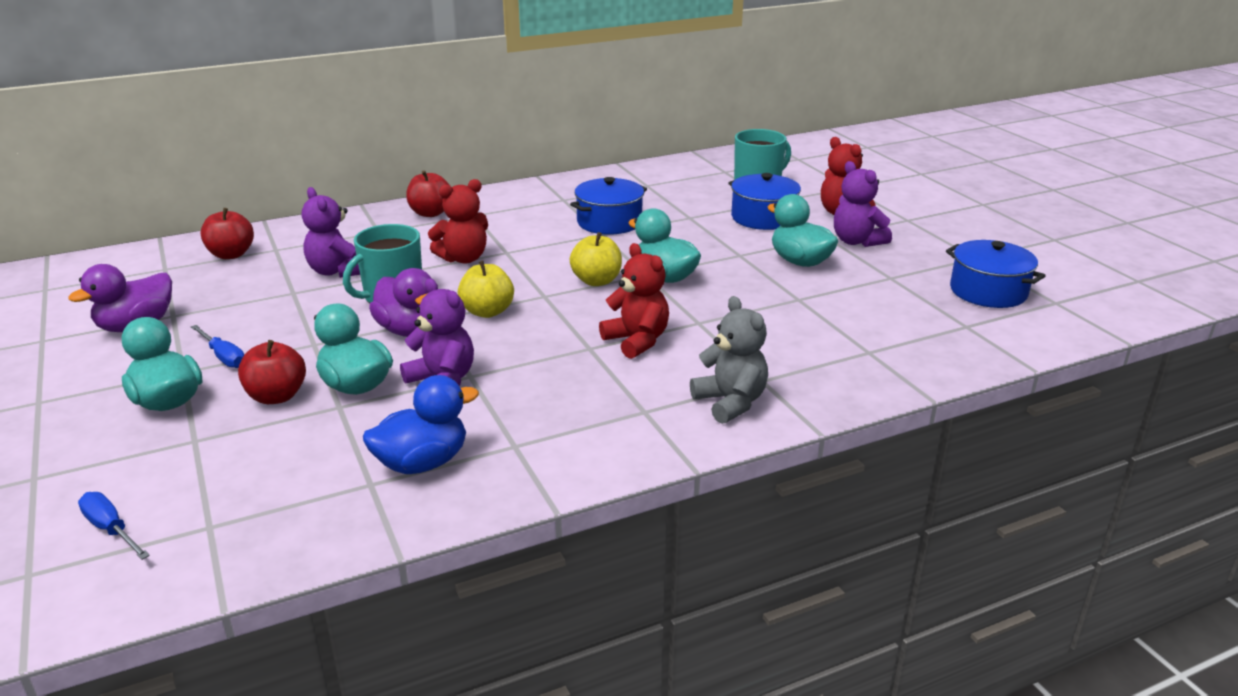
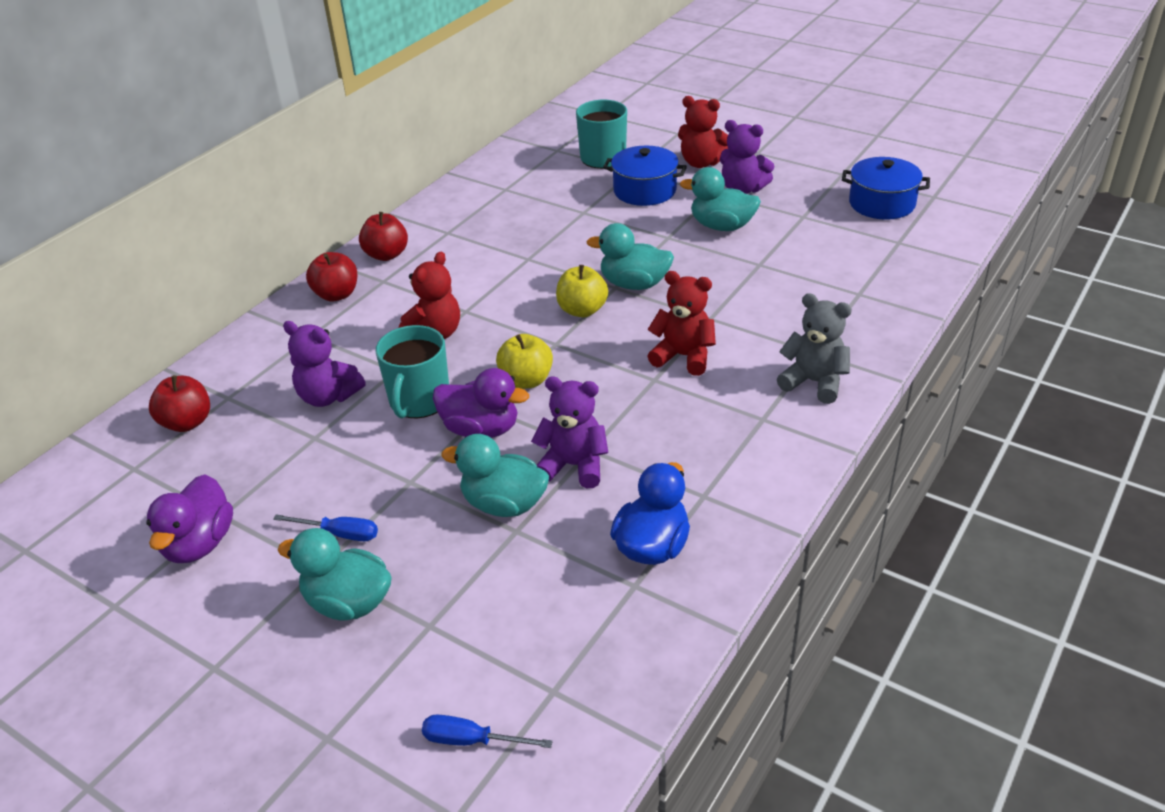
camera: 30 degrees left, 10 degrees up
red apple [238,340,306,404] -> red apple moved to [359,212,408,261]
blue pot [570,177,647,235] -> none

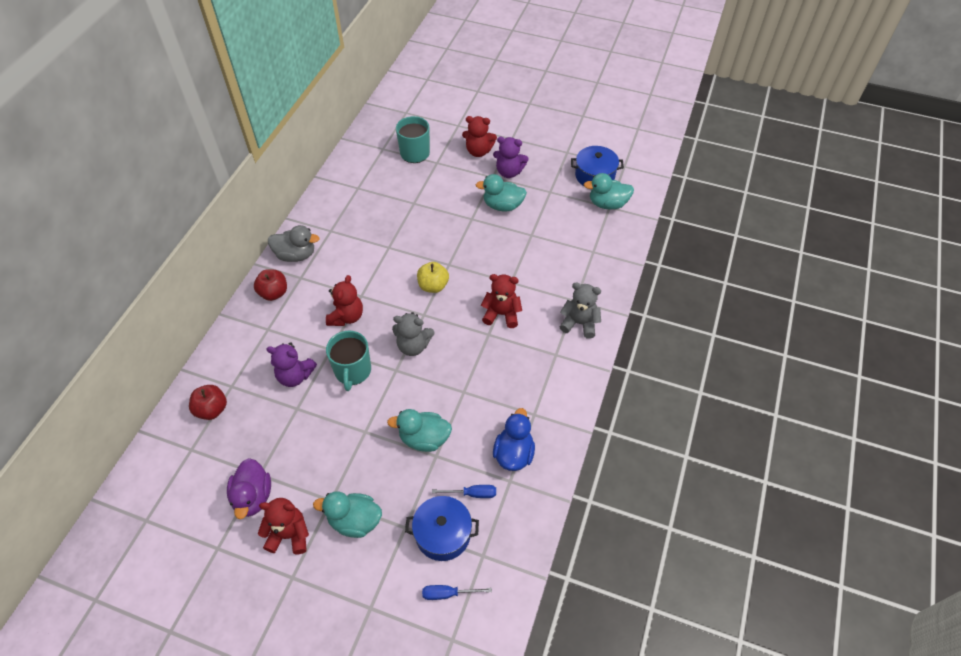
camera: 15 degrees left, 15 degrees up
blue screwdriver [273,514,378,541] -> blue screwdriver moved to [432,485,496,498]
red apple [359,212,408,261] -> grey duck [268,225,320,262]
purple duck [433,368,529,438] -> none
yellow apple [496,334,553,389] -> grey teddy bear [392,312,434,356]
purple teddy bear [531,377,608,488] -> none
turquoise duck [586,223,674,290] -> turquoise duck moved to [584,173,634,209]
blue pot [603,146,687,206] -> blue pot moved to [405,496,479,561]
none -> red teddy bear [258,498,309,554]

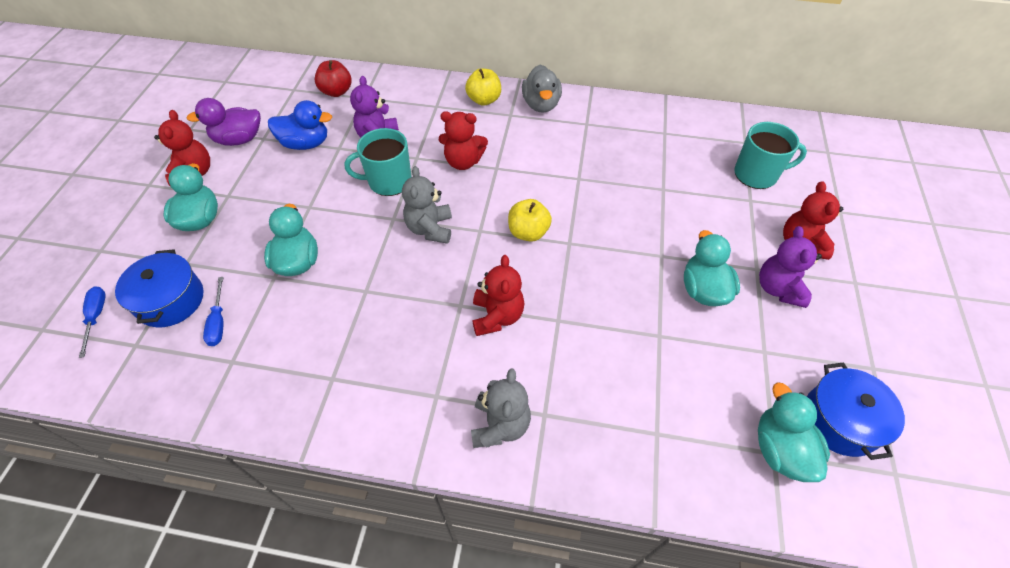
camera: 80 degrees right, 0 degrees up
red apple [254,269,287,301] -> yellow apple [465,68,501,106]
blue duck [493,408,535,471] -> blue duck moved to [268,100,332,150]

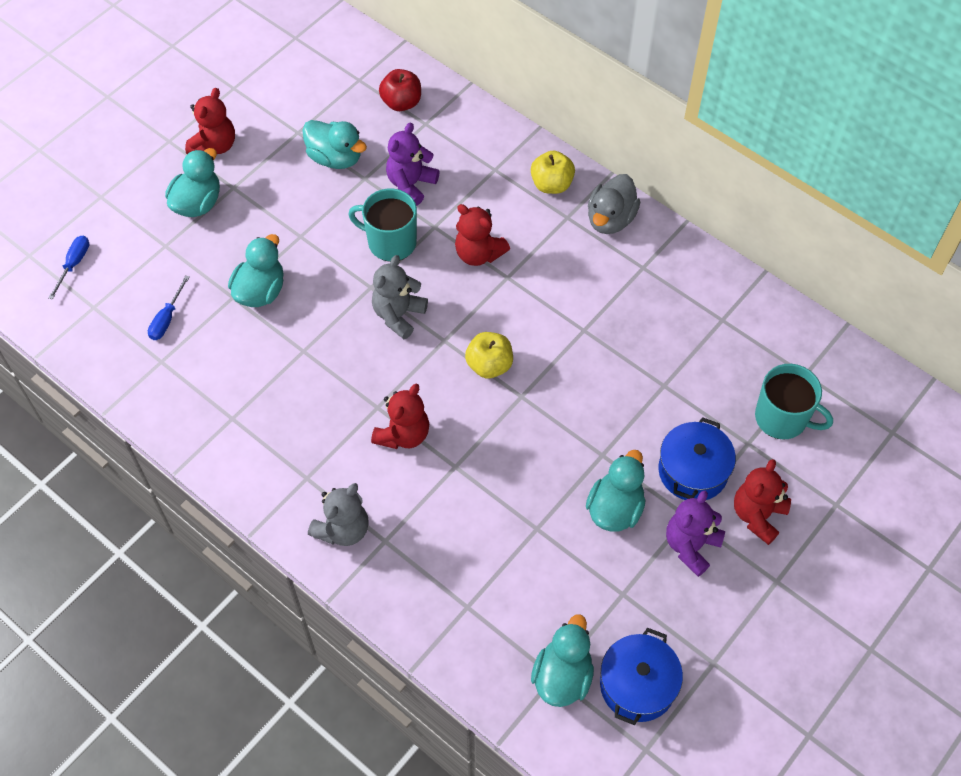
camera: 30 degrees right, 5 degrees up
blue pot [115,249,203,327] -> blue pot moved to [658,417,736,500]
purple duck [187,98,261,146] -> none
blue duck [268,100,332,150] -> turquoise duck [302,120,367,169]

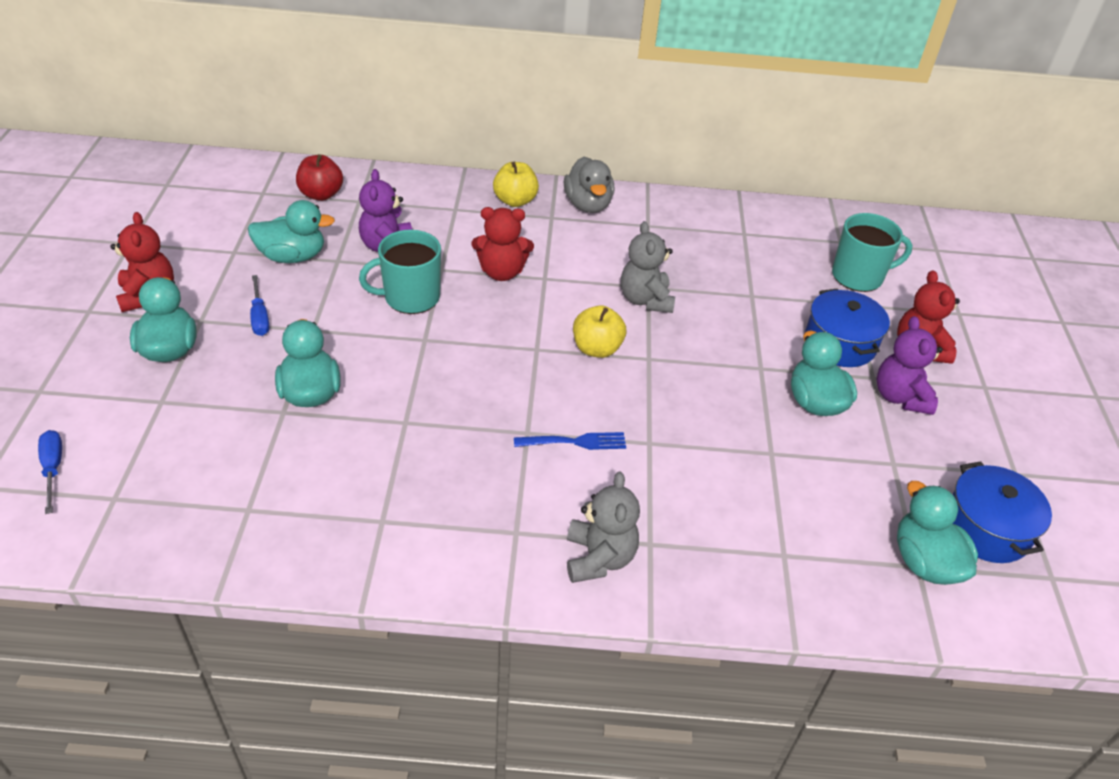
camera: 40 degrees left, 15 degrees down
blue screwdriver [148,275,190,340] -> blue screwdriver moved to [250,275,269,336]
red teddy bear [371,383,429,449] -> blue fork [514,432,626,450]
grey teddy bear [372,255,428,339] -> grey teddy bear moved to [621,221,675,313]

